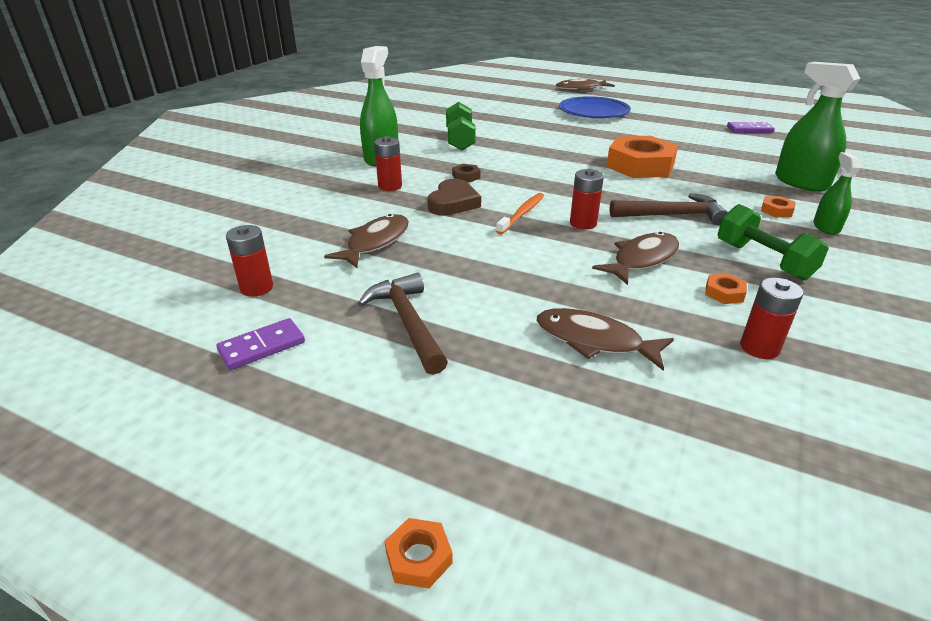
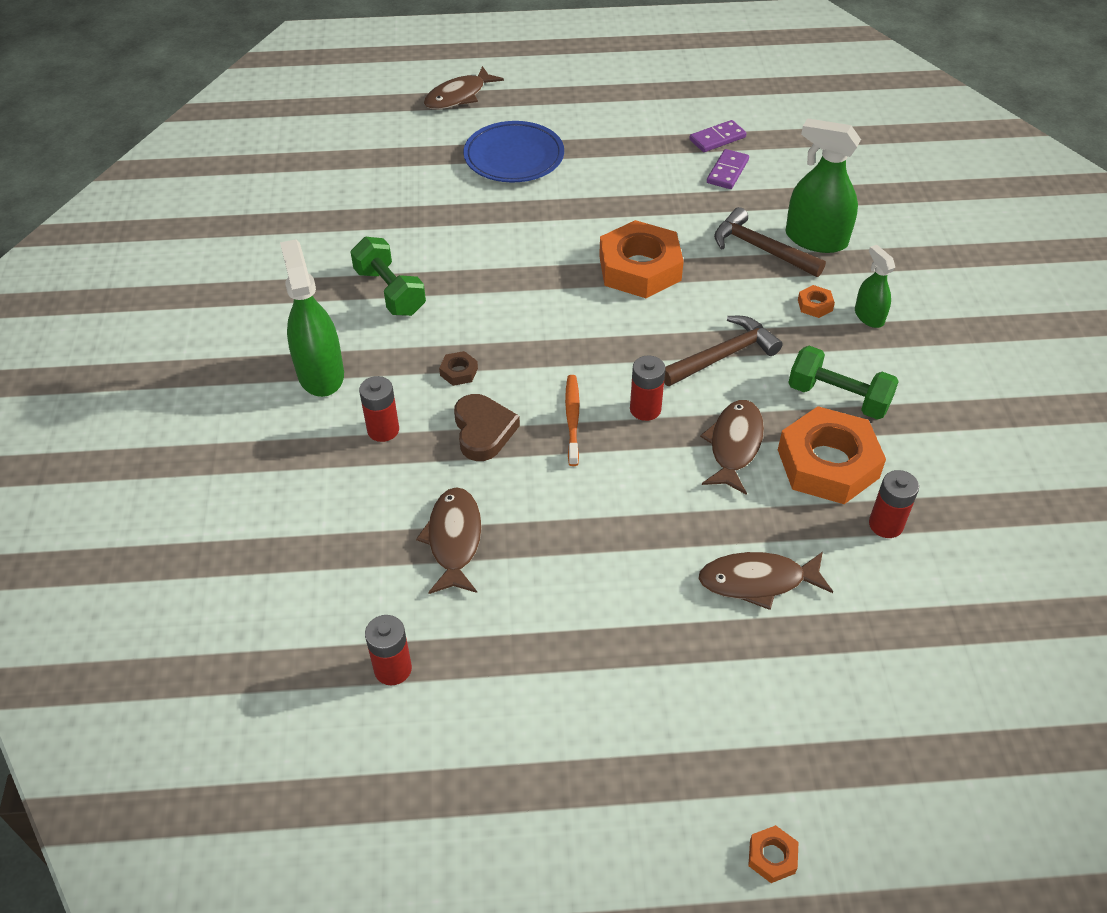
camera: 30 degrees left, 15 degrees up
purple domino [216,318,305,370] -> purple domino moved to [707,149,749,189]
brown hammer [357,273,448,375] -> brown hammer moved to [714,207,826,277]
orange nut [705,273,747,304] -> orange nut [778,406,886,504], size x2.49

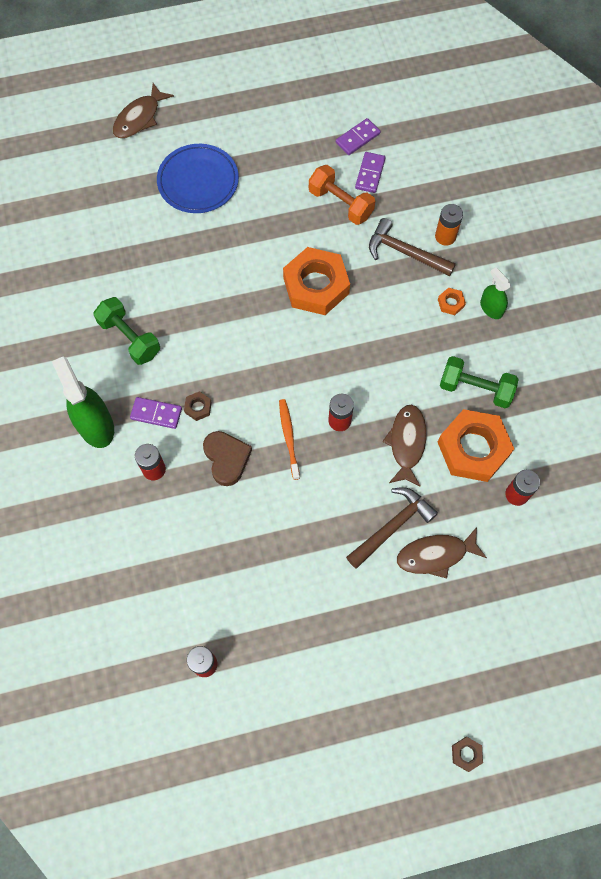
camera: 10 degrees left, 20 degrees up
brown fish [416,487,481,594] -> none
brown hammer [664,316,783,386] -> brown hammer moved to [346,487,438,569]
orange nut [748,825,798,883] -> brown nut [452,737,483,772]
green spray bottle [785,118,861,253] -> orange battery [435,204,463,246]
none -> purple domino [130,397,182,429]
none -> orange dumbbell [309,165,375,225]

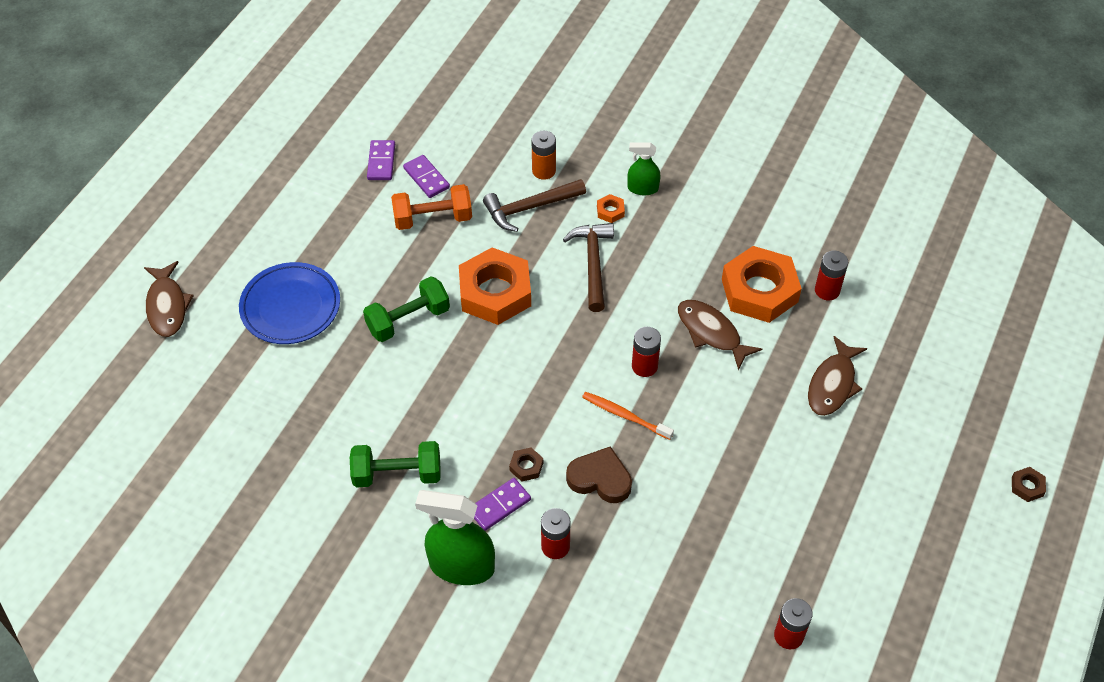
camera: 50 degrees left, 15 degrees down
brown hammer [346,487,438,569] -> brown hammer moved to [563,223,614,312]
green dumbbell [440,356,518,408] -> green dumbbell moved to [363,277,450,342]

